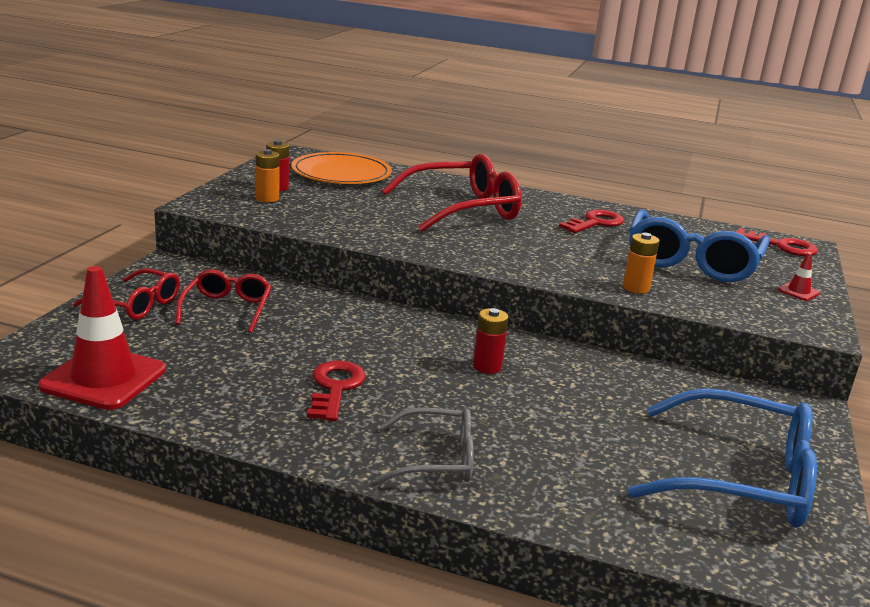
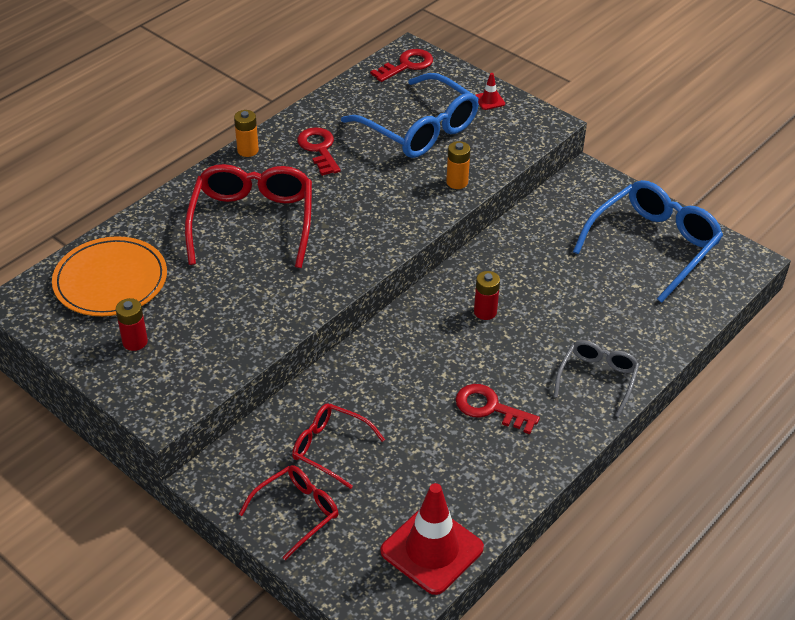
camera: 65 degrees left, 20 degrees up
orange battery [256,149,280,202] -> orange battery moved to [234,110,259,157]

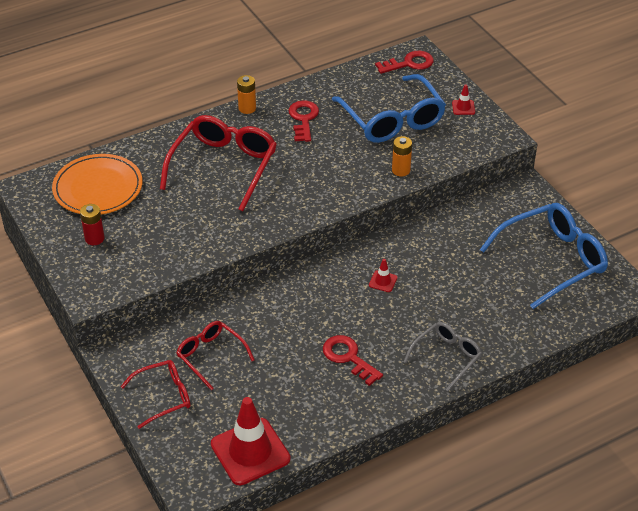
camera: 20 degrees right, 0 degrees up
red battery [474,271,500,320] -> red traffic cone [369,259,398,292]

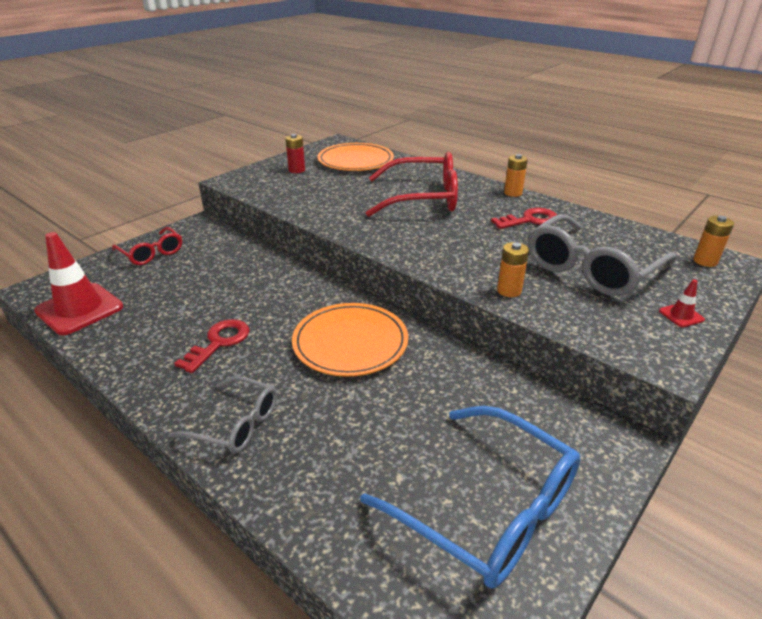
camera: 70 degrees right, 10 degrees down
red glasses [176,321,255,390] -> none
blue glasses [332,74,446,143] -> grey glasses [528,214,677,296]
red traffic cone [369,259,398,292] -> orange plate [292,303,408,377]
red key [375,51,434,74] -> orange battery [693,216,734,267]

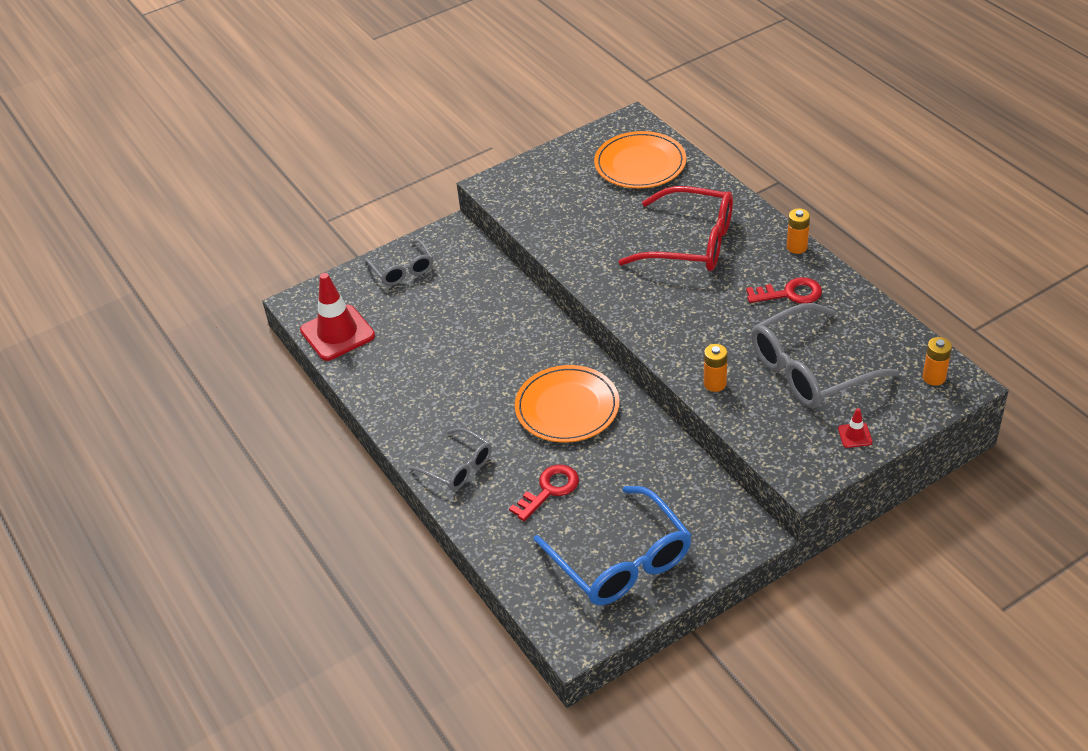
camera: 20 degrees right, 10 degrees up
red glasses [112,227,182,265] -> grey glasses [365,239,433,286]
red key [174,319,250,373] -> red key moved to [509,464,579,521]
red battery [285,134,305,173] -> none

